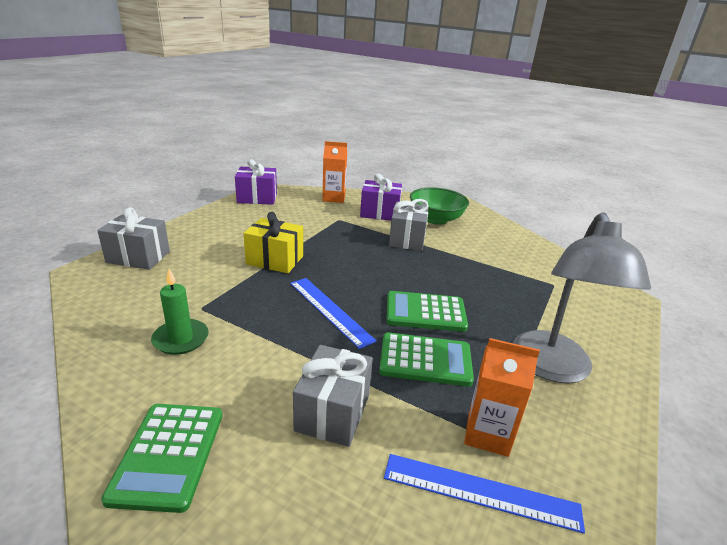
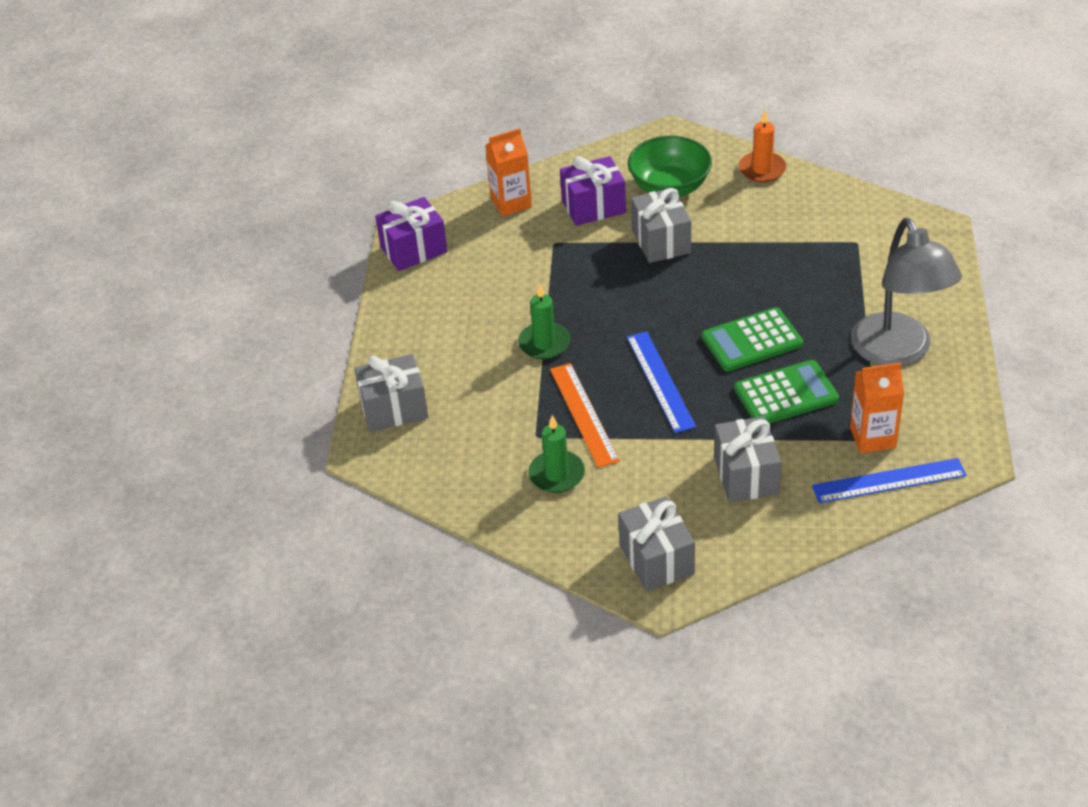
camera: 20 degrees left, 15 degrees up
green calculator [101,404,222,513] -> grey gift [618,496,695,591]
yellow gift [243,212,303,273] -> green candle [518,284,570,359]
blue ruler [290,278,377,349] -> blue ruler turned 45 degrees clockwise [627,331,696,433]
none -> orange ruler [550,363,620,468]
none -> orange candle [739,110,786,183]

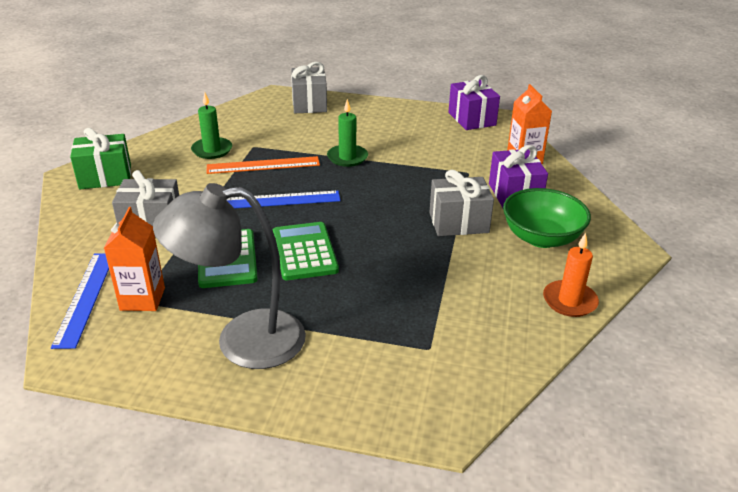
camera: 95 degrees right, 10 degrees down
grey gift [618,496,695,591] -> green gift [70,128,131,189]

